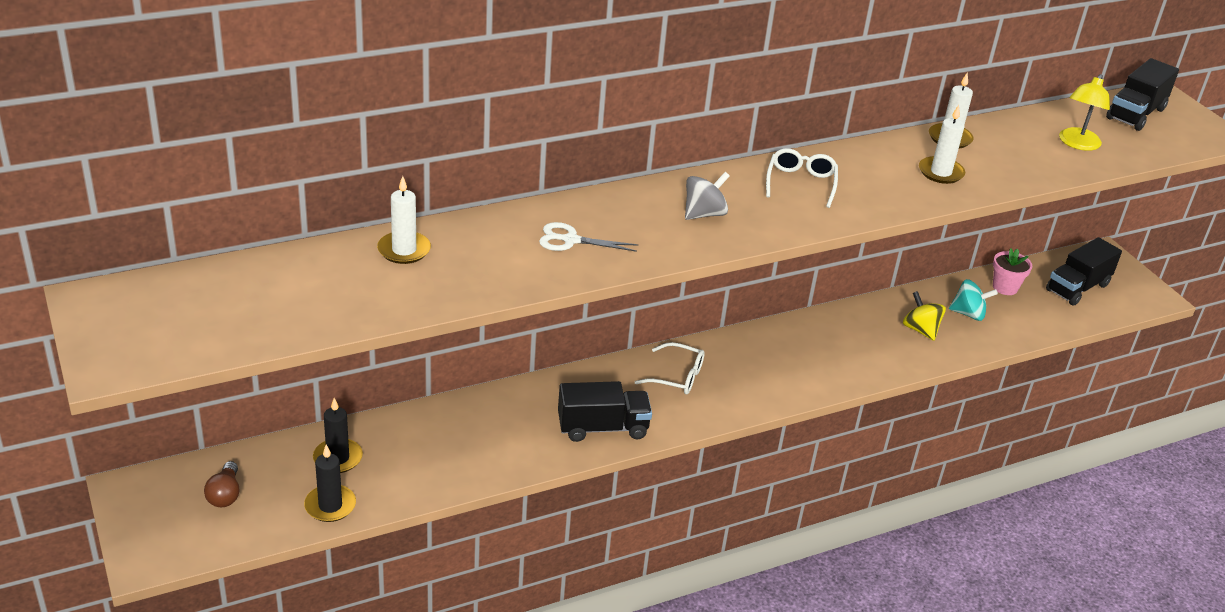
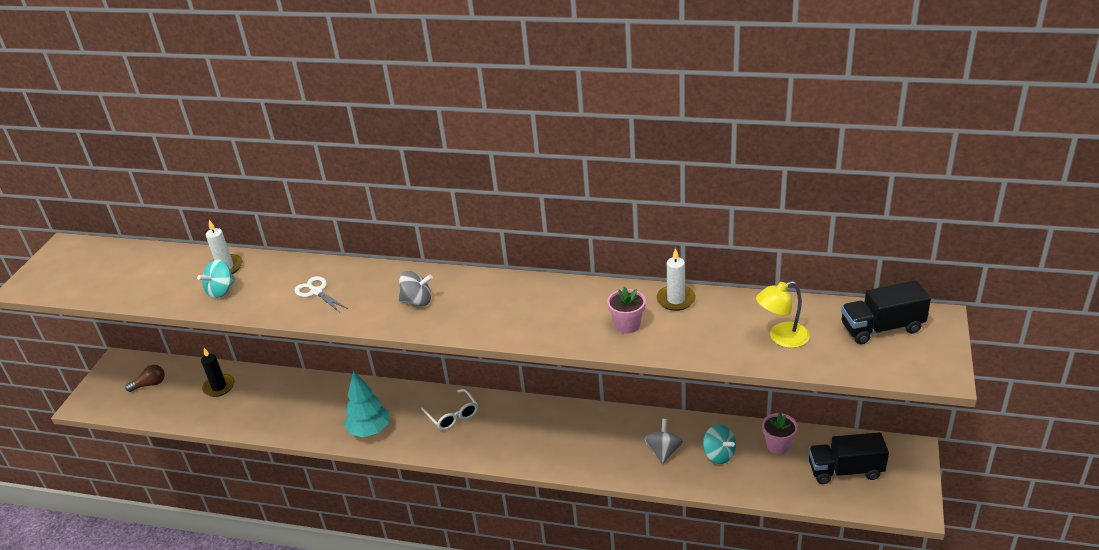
camera: 45 degrees right, 0 degrees up
brown light bulb [204,461,239,507] -> brown light bulb turned 150 degrees counterclockwise [125,365,165,392]
black candle [304,445,356,522] -> none
black truck [558,381,652,442] -> turquoise tree [344,370,389,438]
white glasses [766,148,838,208] -> none
yellow spinning top [903,291,946,341] -> grey spinning top [644,419,683,464]
white candle [919,105,965,184] -> pink flower pot [607,287,646,333]
none -> turquoise spinning top [197,259,235,298]

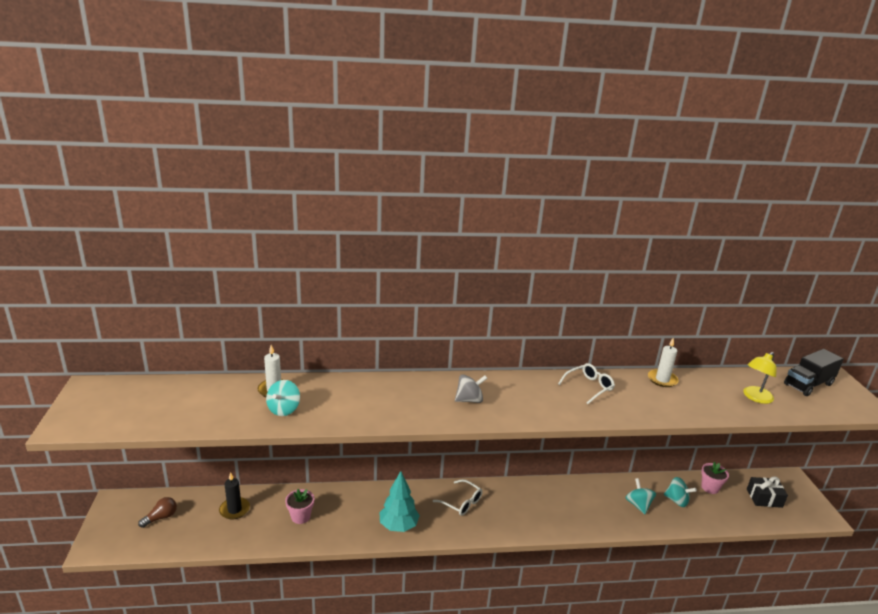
camera: 25 degrees left, 10 degrees down
white scissors [294,276,348,312] -> none
pink flower pot [607,287,646,333] -> pink flower pot moved to [285,489,314,524]
grey spinning top [644,419,683,464] -> turquoise spinning top [626,478,656,514]
black truck [809,432,889,484] -> black gift [747,477,788,508]
none -> white glasses [558,363,615,404]

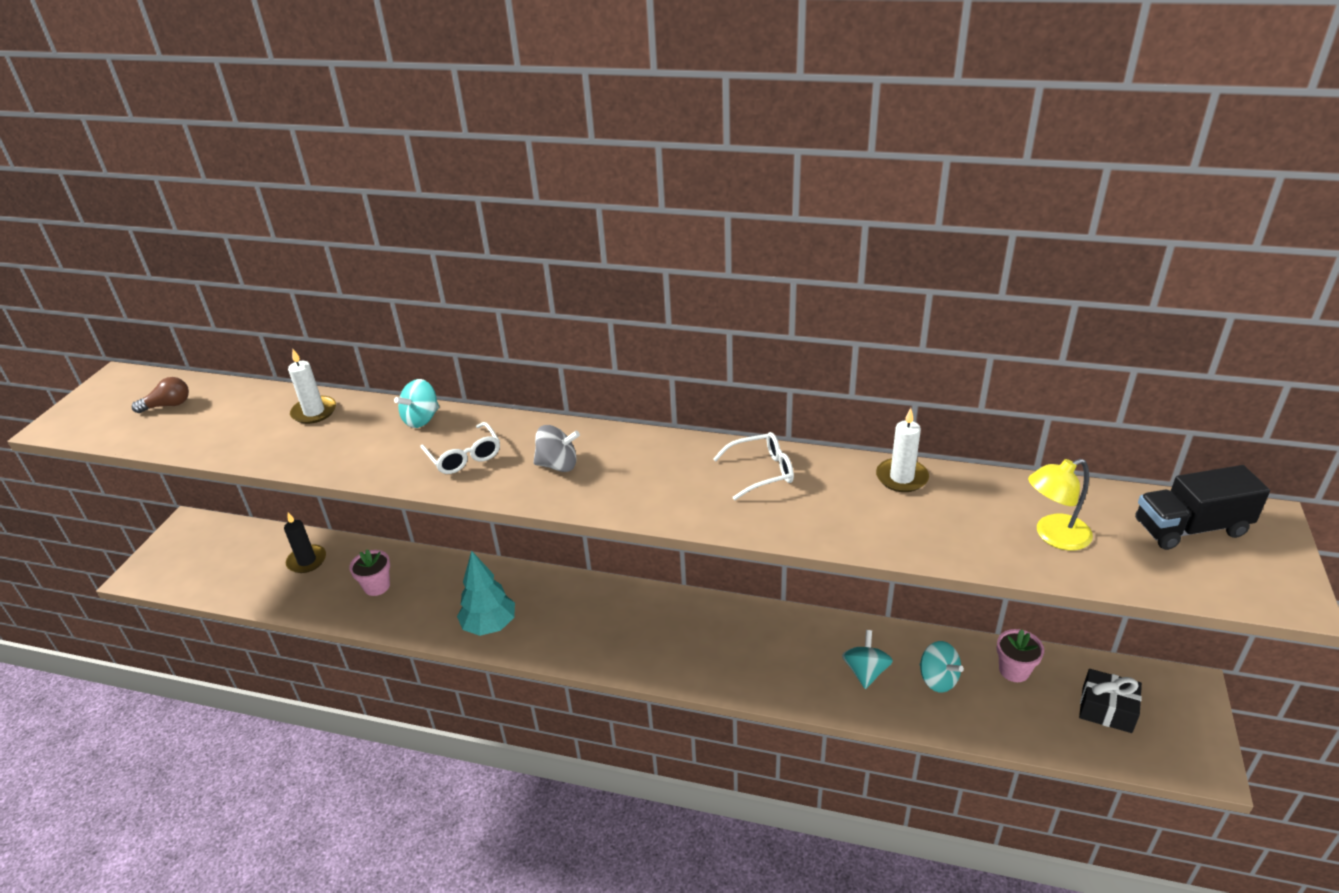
camera: 25 degrees right, 10 degrees up
brown light bulb [138,497,177,528] -> brown light bulb moved to [132,377,189,413]
turquoise spinning top [266,380,300,416] -> turquoise spinning top moved to [394,379,439,428]
white glasses [433,479,483,516] -> white glasses moved to [420,422,500,474]

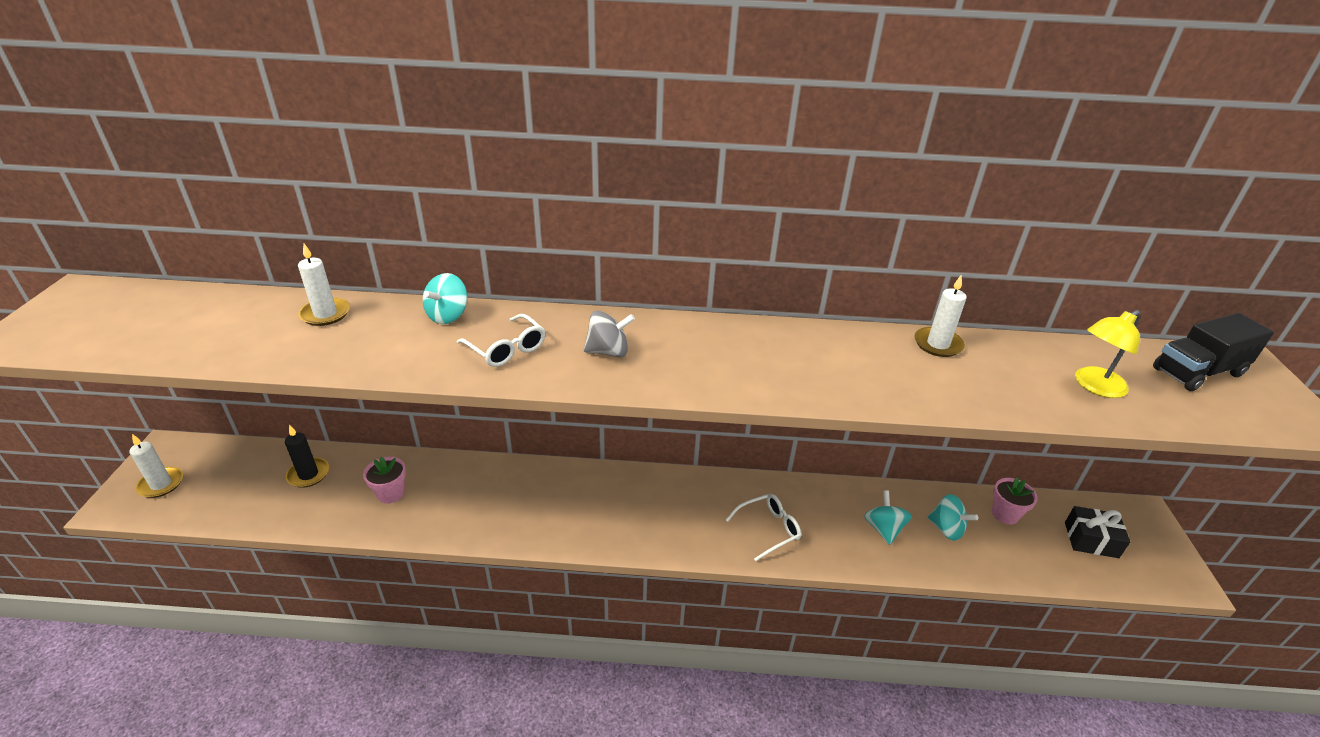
camera: 15 degrees left, 0 degrees up
brown light bulb [132,377,189,413] -> none
turquoise tree [457,550,515,636] -> none
white glasses [713,432,794,500] -> white glasses moved to [726,494,801,561]
none -> white candle [129,434,183,498]

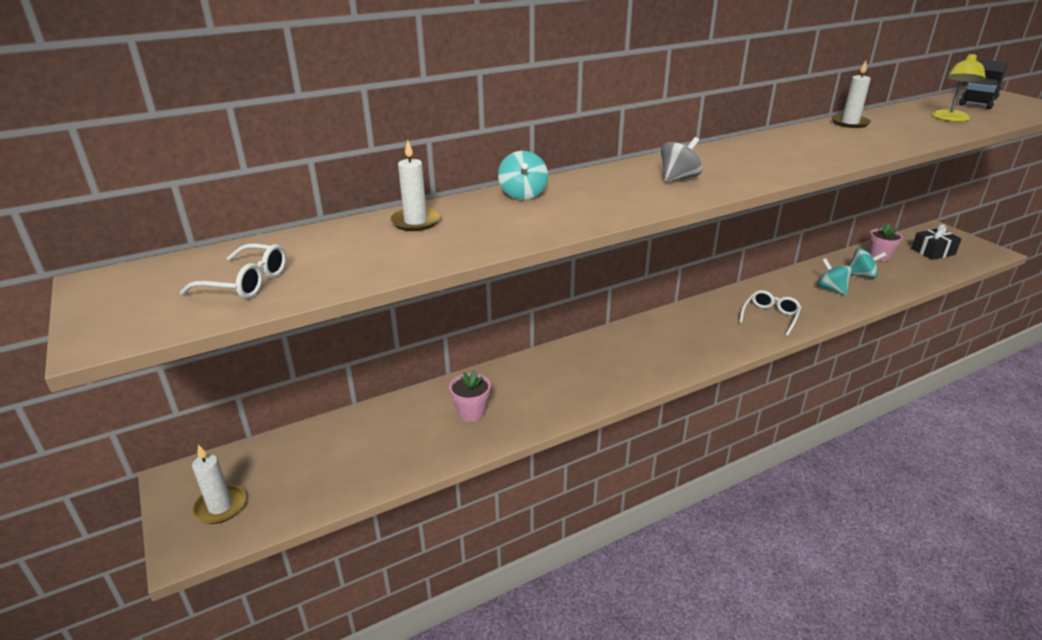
camera: 30 degrees left, 5 degrees down
black candle [285,425,329,488] -> none
white glasses [457,314,545,367] -> white glasses moved to [180,243,286,299]

